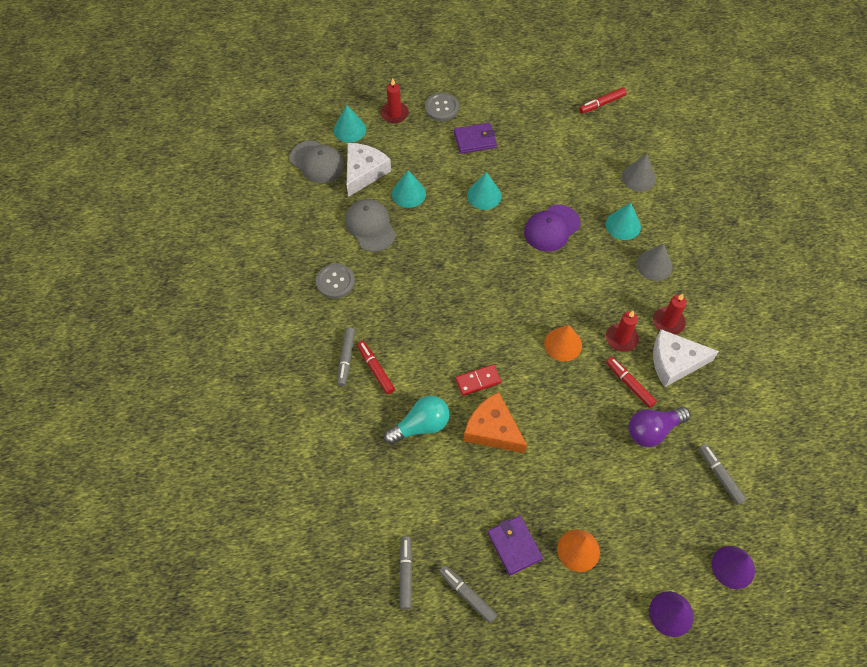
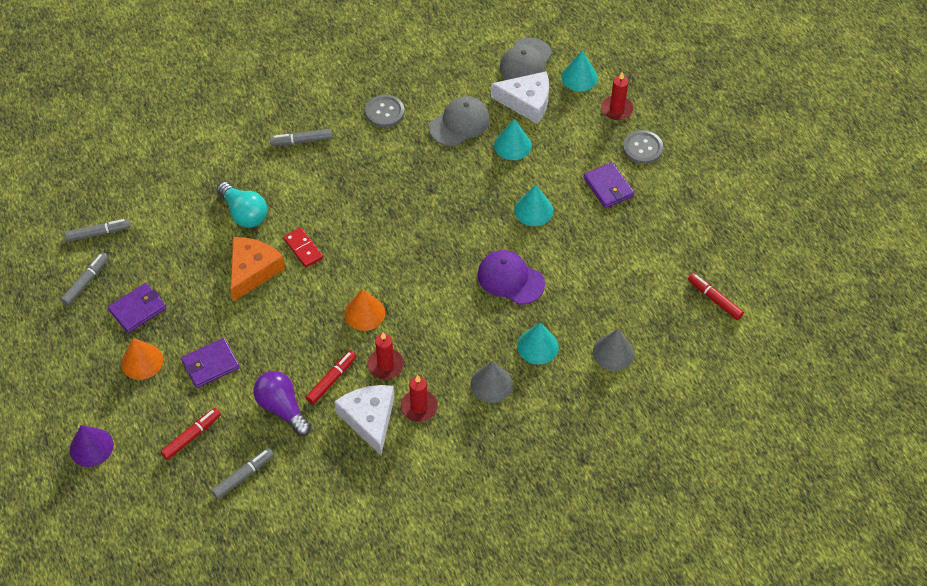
camera: 75 degrees right, 5 degrees down
red marker [357,341,395,394] -> red marker moved to [161,408,221,460]
purple cone [711,546,755,589] -> none
none -> purple wallet [181,338,240,388]

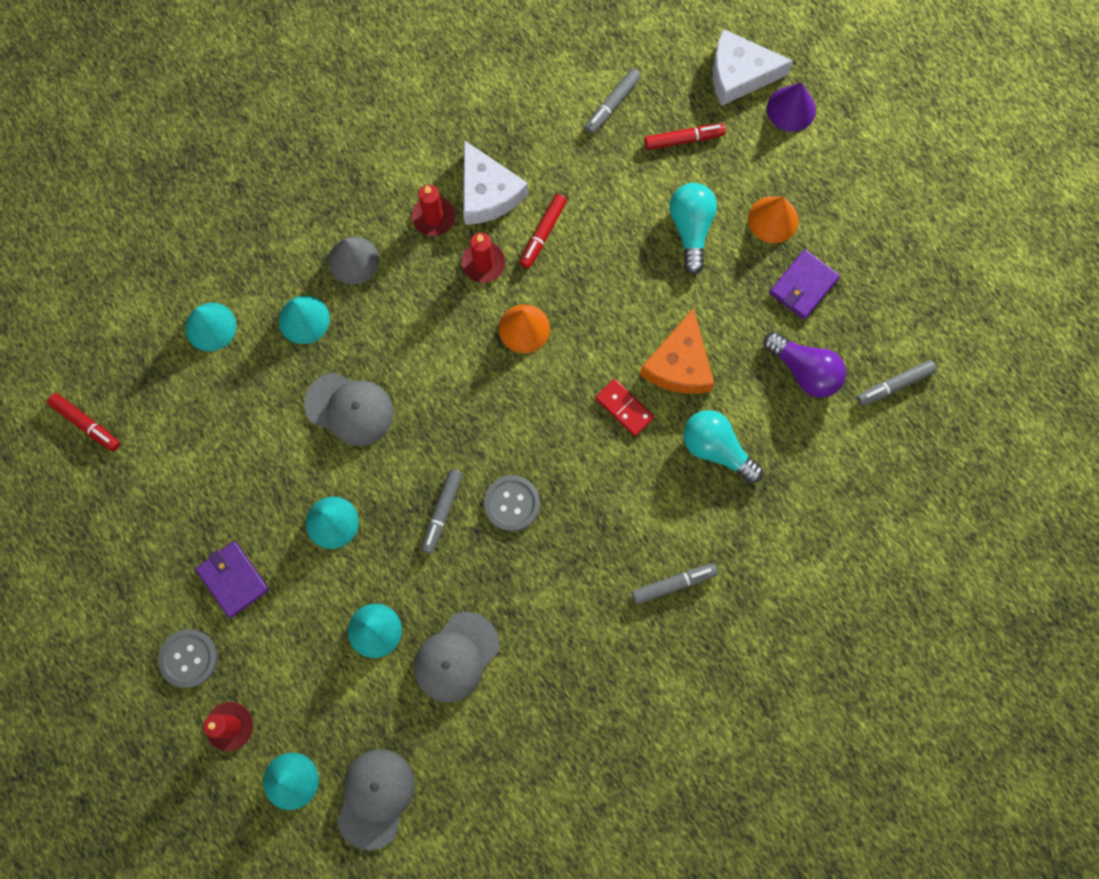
camera: 170 degrees right, 20 degrees up
grey marker [61,253,109,306] -> grey marker moved to [421,469,463,554]
red marker [161,408,221,460] -> red marker turned 135 degrees counterclockwise [645,124,726,150]
purple wallet [181,338,240,388] -> turquoise light bulb [669,183,717,274]
purple light bulb [253,371,311,436] -> purple light bulb moved to [763,332,846,398]
grey button [365,95,405,127] -> grey button moved to [484,475,540,531]
purple cap [477,250,545,305] -> grey cap [304,372,393,446]
white cheese [491,71,549,124] -> white cheese moved to [713,29,793,106]
grey cone [593,329,634,371] -> turquoise cone [185,303,236,351]

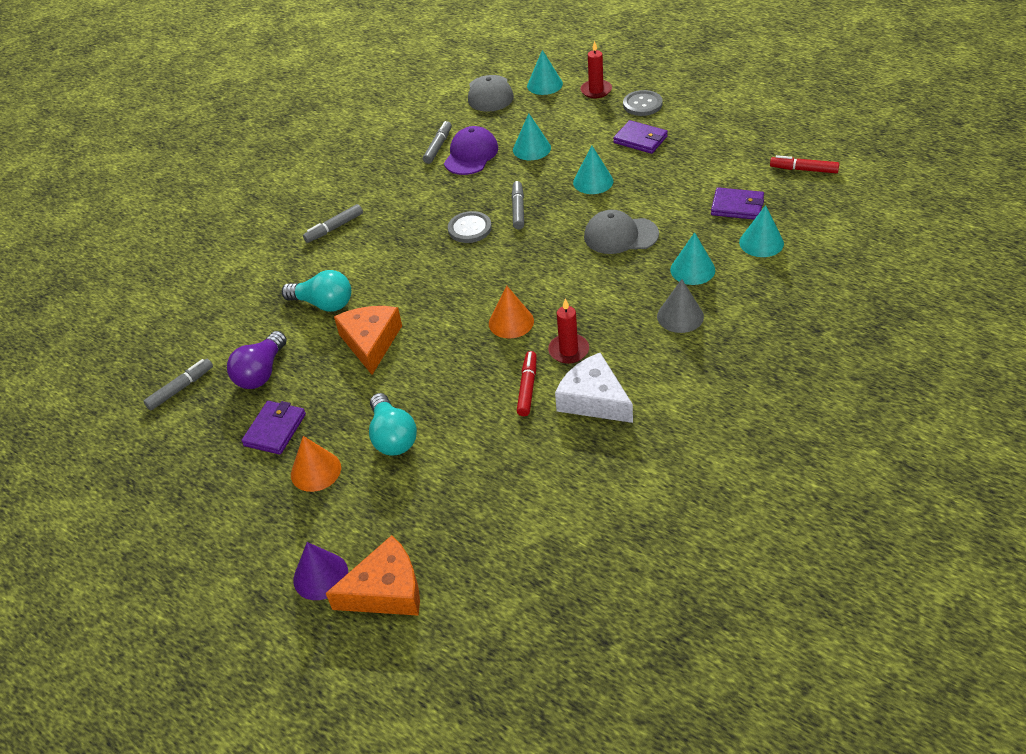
camera: 165 degrees right, 30 degrees down
red candle [412,185,455,236] -> none
grey cap [414,612,499,702] -> purple cap [444,126,498,175]
grey marker [585,69,641,134] -> grey marker moved to [423,121,452,164]
red domino [595,379,654,436] -> none
red marker [645,124,726,150] -> none
white cheese [713,29,793,106] -> orange cheese [326,535,420,616]
purple light bulb [763,332,846,398] -> purple light bulb turned 90 degrees counterclockwise [227,331,287,389]
none -> purple wallet [711,187,764,220]

